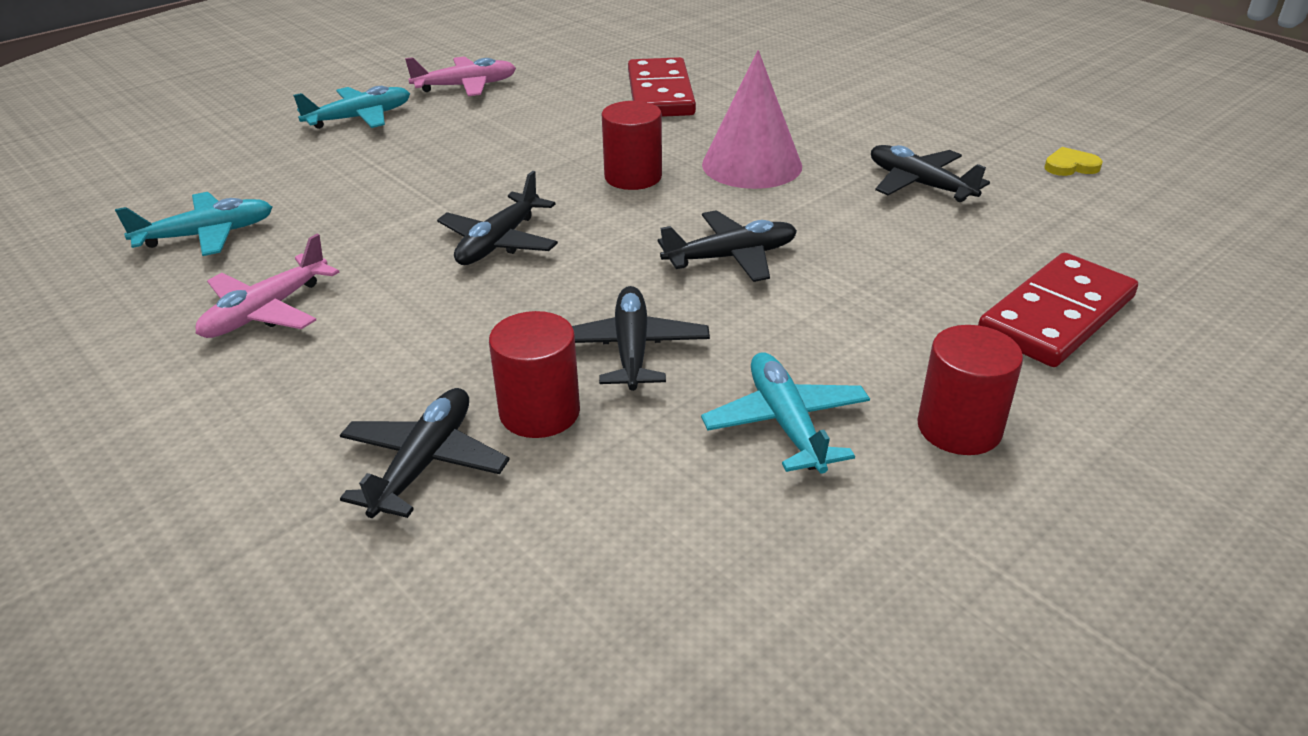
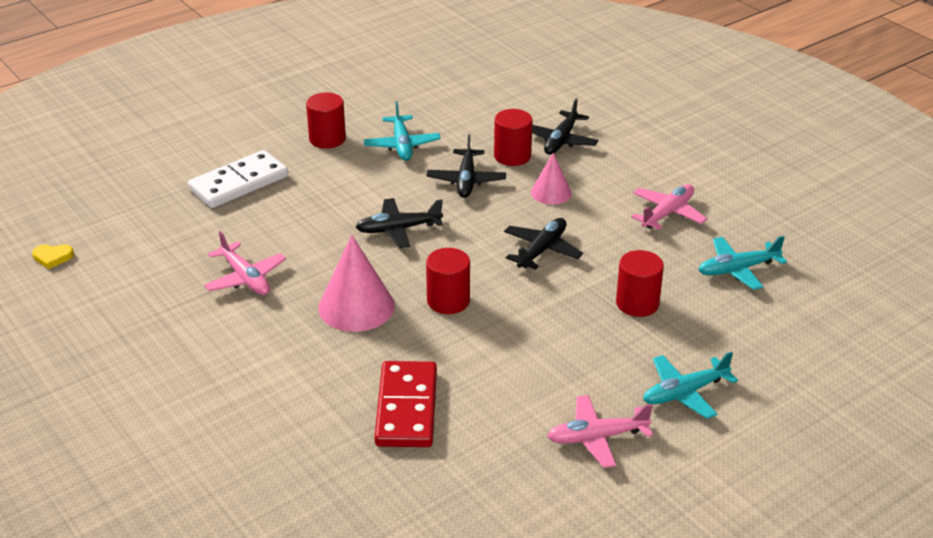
camera: 175 degrees left, 0 degrees up
black plane [871,145,990,202] -> pink plane [204,231,286,295]
red domino [978,253,1138,367] -> white domino [188,150,288,208]
yellow heart [1044,147,1103,176] -> yellow heart moved to [32,244,74,269]
none -> pink cone [531,153,572,205]
none -> red cylinder [616,250,664,317]

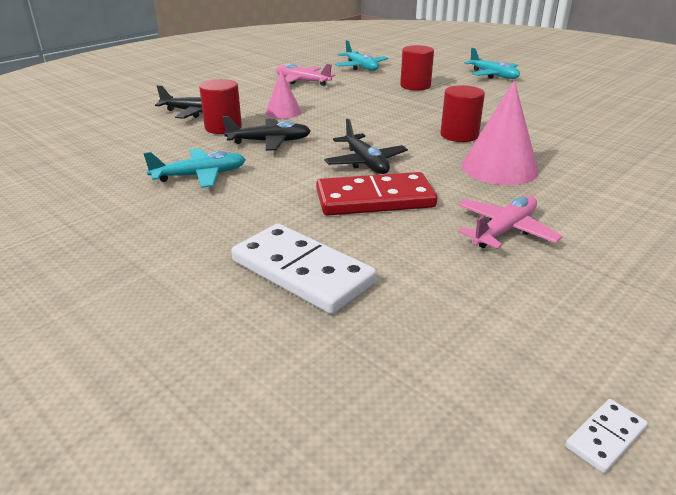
camera: 100 degrees left, 5 degrees down
yellow heart [32,244,74,269] -> white domino [565,399,648,473]
red cylinder [306,93,346,149] -> none
red domino [374,361,437,447] -> red domino moved to [316,172,437,216]
black plane [504,218,583,270] -> none
pink plane [547,395,653,468] -> none

